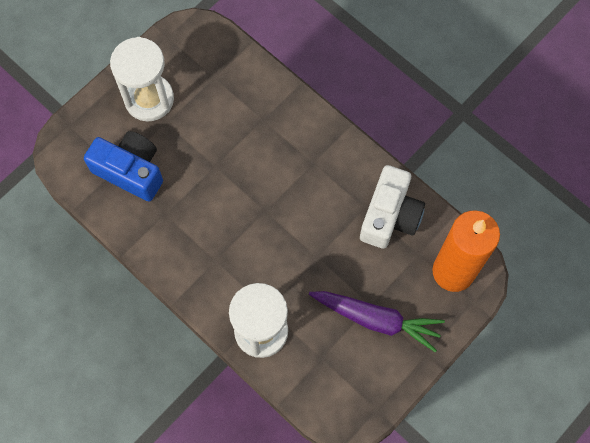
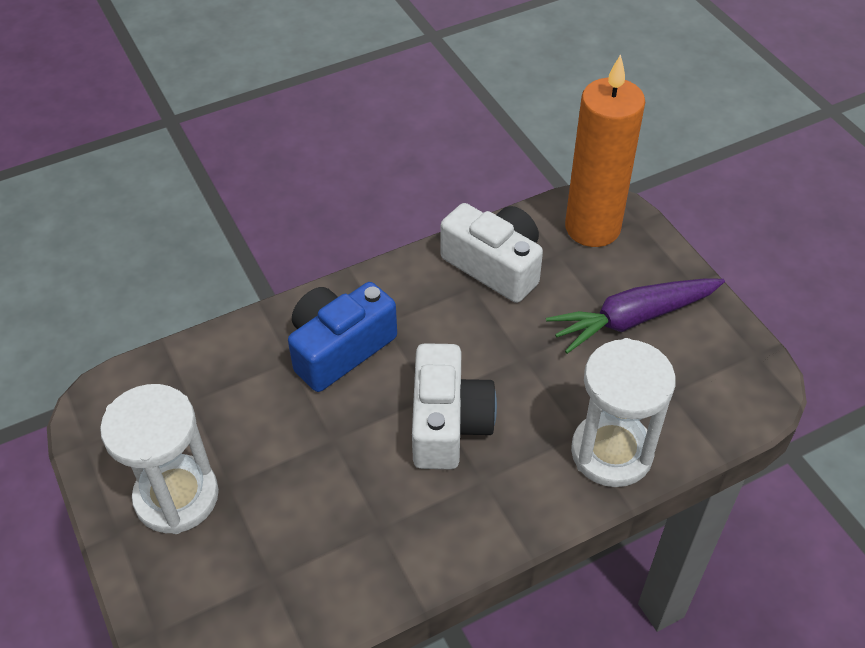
camera: 70 degrees left, 20 degrees down
blue camera [84,131,163,201] -> blue camera moved to [288,282,397,392]
purple carrot [309,291,445,352] -> purple carrot turned 150 degrees counterclockwise [546,278,725,354]
none -> white camera [412,343,497,469]

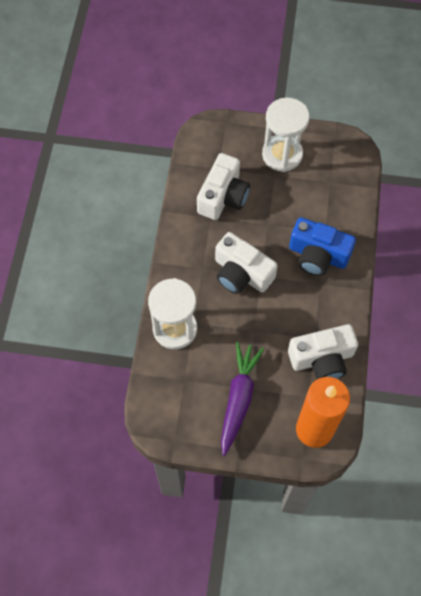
camera: 125 degrees right, 15 degrees up
blue camera [288,282,397,392] -> blue camera turned 120 degrees clockwise [289,217,356,276]
none -> white camera [197,153,250,220]

